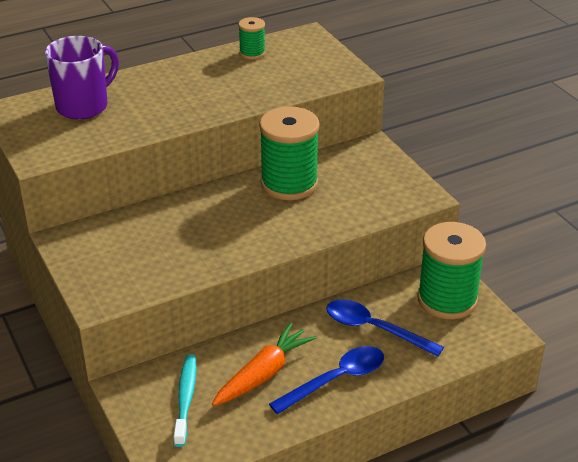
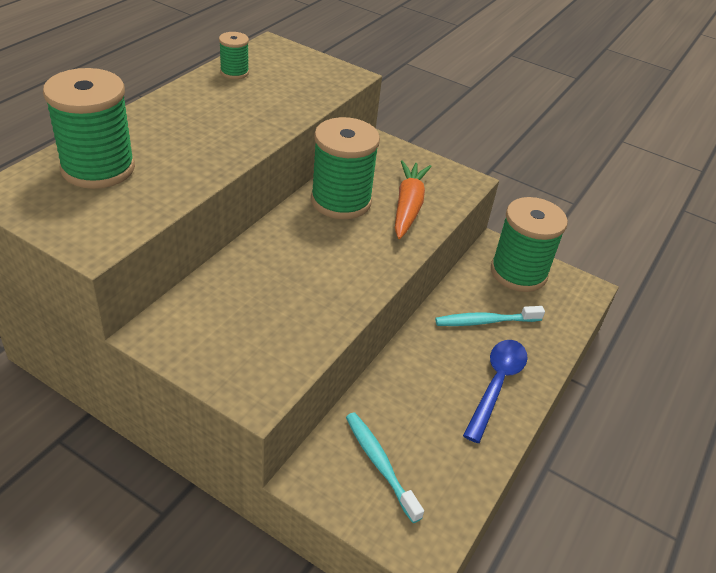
camera: 35 degrees left, 5 degrees up
purple mug [45,36,119,120] -> green spool [43,68,135,189]
orange carrot [212,323,316,406] -> orange carrot moved to [395,160,431,239]
blue spoon [326,299,444,357] -> turquoise toothbrush [435,306,545,326]

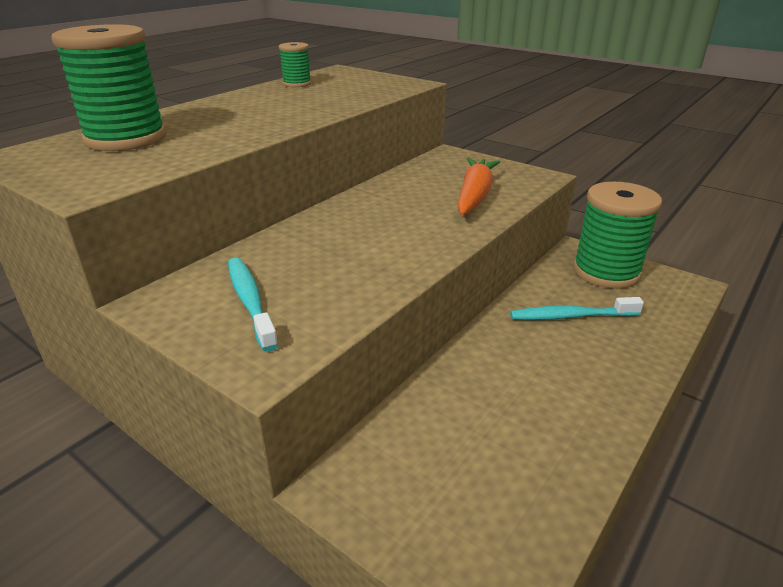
camera: 10 degrees right, 10 degrees down
green spool [311,117,380,219] -> none
turquoise toothbrush [346,412,424,523] -> turquoise toothbrush moved to [228,258,279,352]
blue spoon [463,340,527,443] -> none

